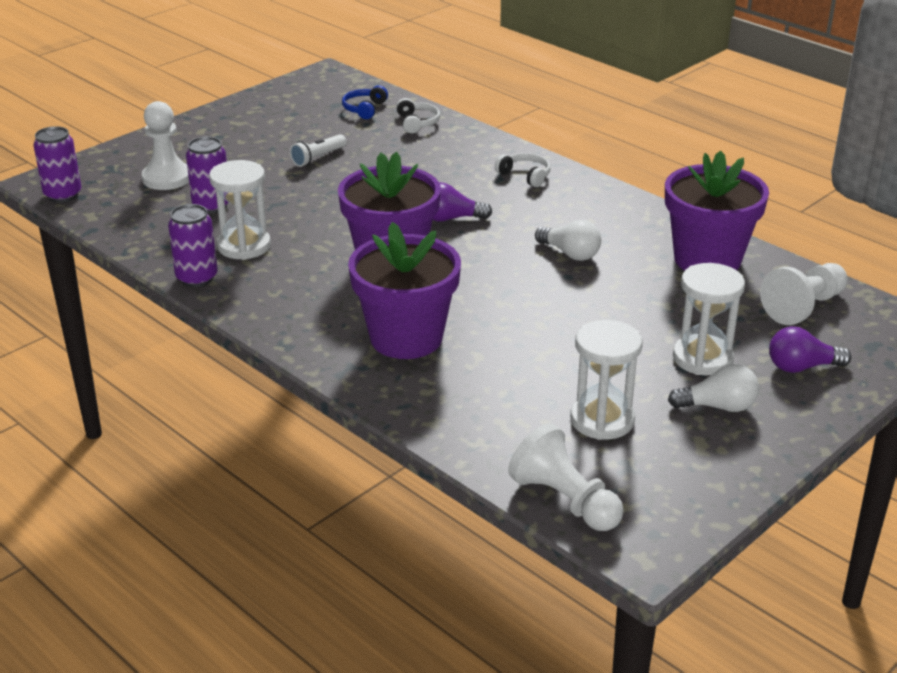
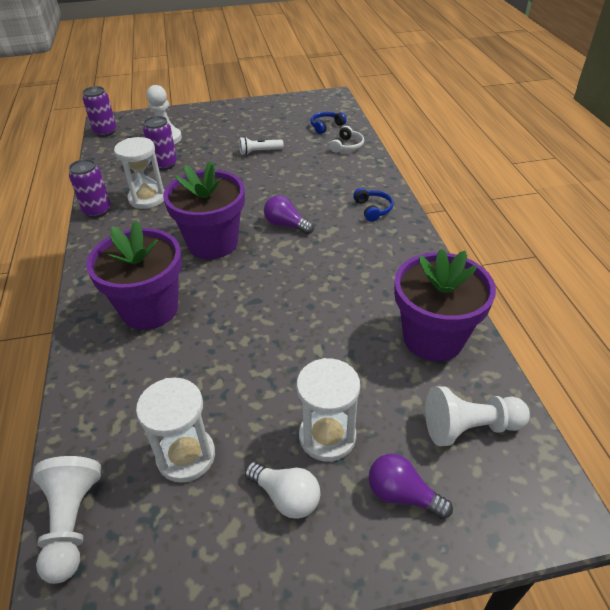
camera: 35 degrees right, 10 degrees up
white headphones [495,153,550,187] -> blue headphones [353,188,393,222]
white light bulb [535,220,601,261] -> none

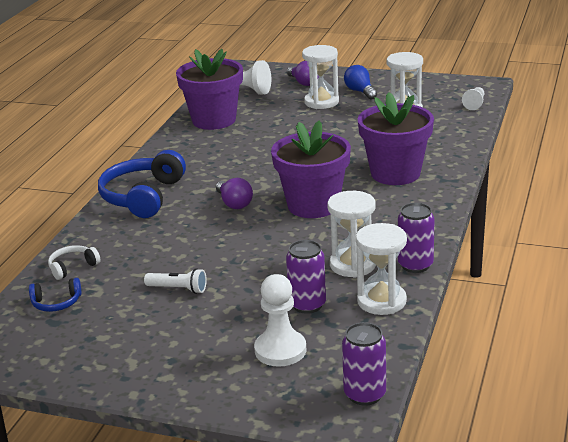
camera: 150 degrees left, 15 degrees down
white pawn [33,456,101,584] -> white pawn [462,87,484,110], size x0.59
white light bulb [245,462,320,519] -> blue light bulb [344,65,377,100]
blue headphones [353,188,393,222] -> blue headphones [98,150,186,218], size x2.08
none -> white hourglass [356,223,407,315]

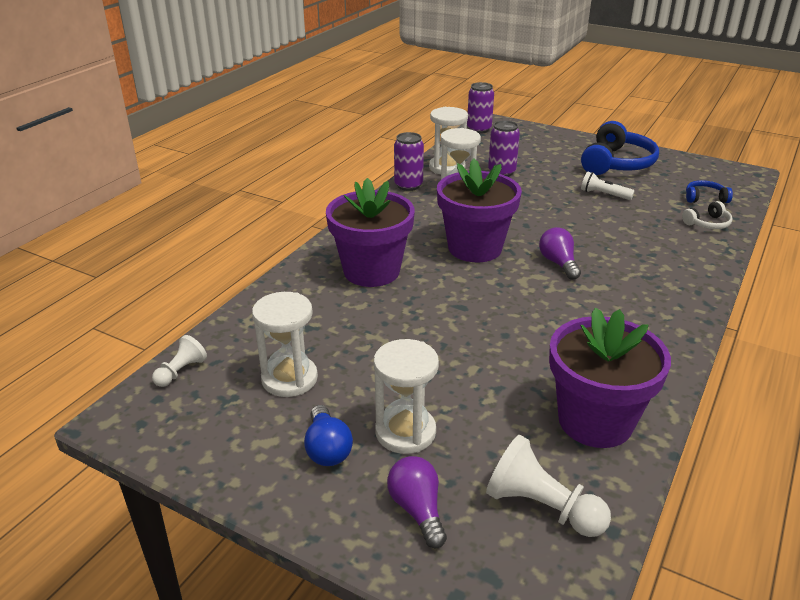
camera: 170 degrees left, 5 degrees up
blue headphones [98,150,186,218] -> blue headphones moved to [581,121,659,175]
white pawn [254,274,307,367] -> none

